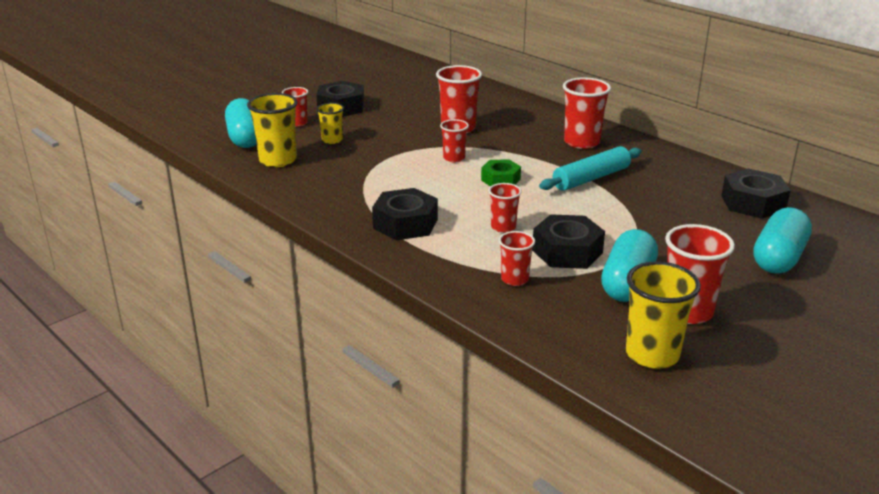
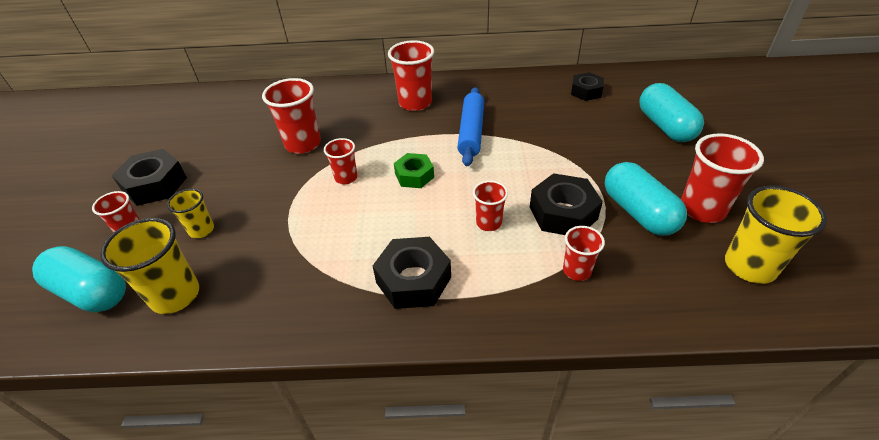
camera: 45 degrees left, 15 degrees up
turquoise rolling pin [539,146,642,191] -> blue rolling pin [457,87,484,166]
black nut [721,168,790,219] -> black nut [571,72,604,101], size x0.65

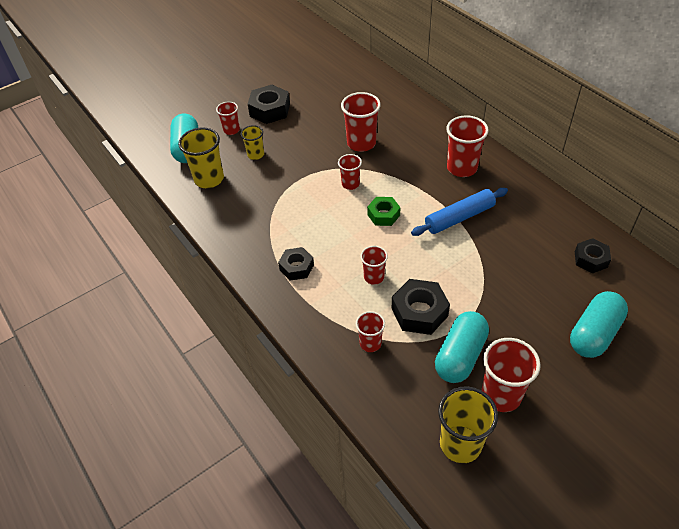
camera: 55 degrees right, 5 degrees up
black nut [373,237,451,309] -> black nut [278,247,314,281], size x0.65

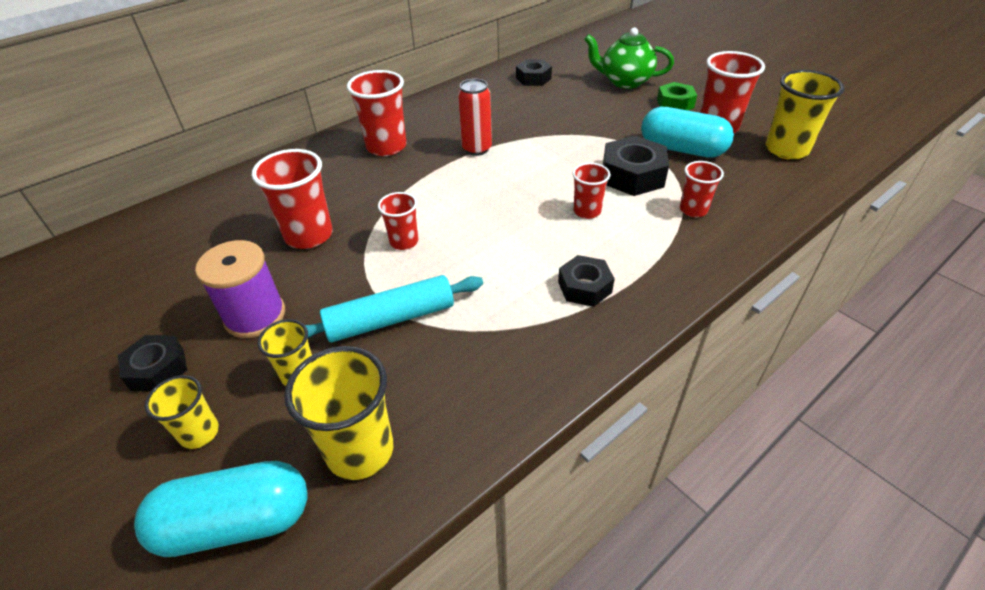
camera: 95 degrees left, 5 degrees down
red cup [216,101,240,135] -> yellow cup [145,375,219,449]
black nut [248,85,290,124] -> black nut [118,335,187,391], size x0.65
green nut [367,197,401,226] -> green nut moved to [657,82,697,110]
blue rolling pin [411,188,508,236] -> red can [458,79,492,156]
turquoise capsule [570,291,628,358] -> green teapot [584,28,674,89]
none -> purple spool [195,240,285,338]
none -> turquoise rolling pin [305,275,483,342]

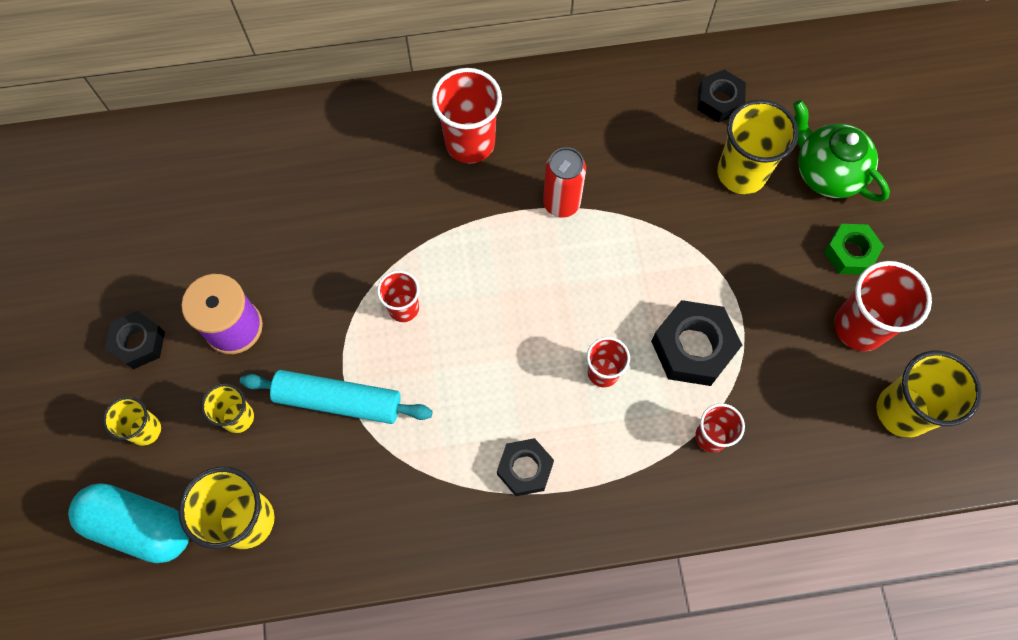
camera: 30 degrees right, 25 degrees up
red cup [252,149,333,249] -> none
turquoise capsule [641,107,734,158] -> none
none -> yellow cup [717,99,798,194]

